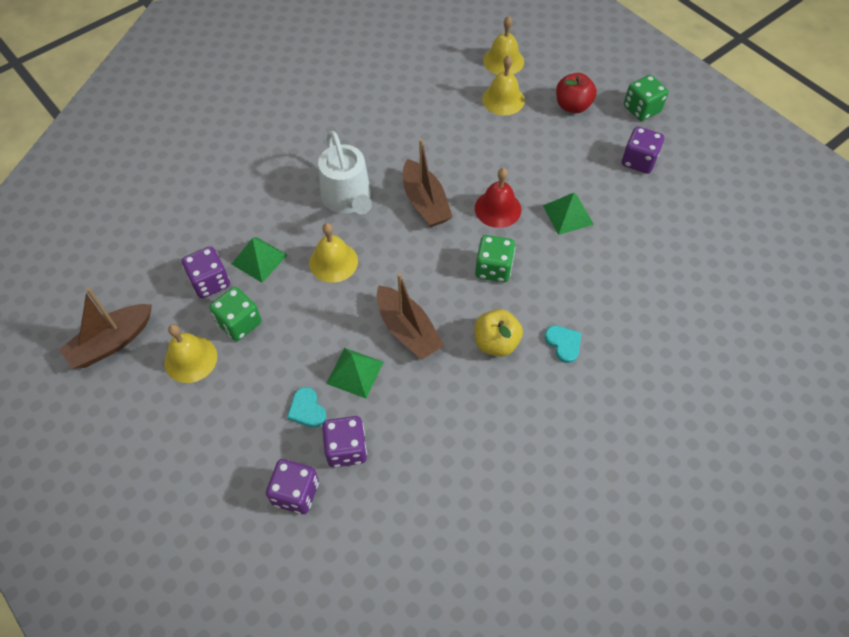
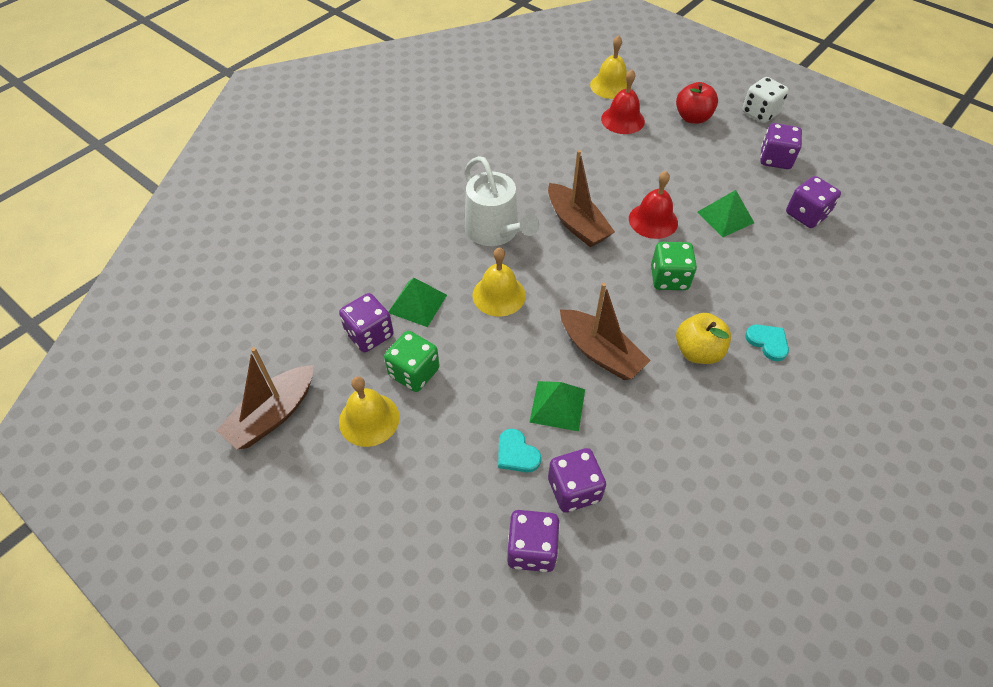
camera: 10 degrees left, 5 degrees down
yellow bell [482,55,525,115] -> red bell [601,69,645,134]
green dice [624,75,669,121] -> white dice [742,77,789,123]
none -> purple dice [786,176,841,228]

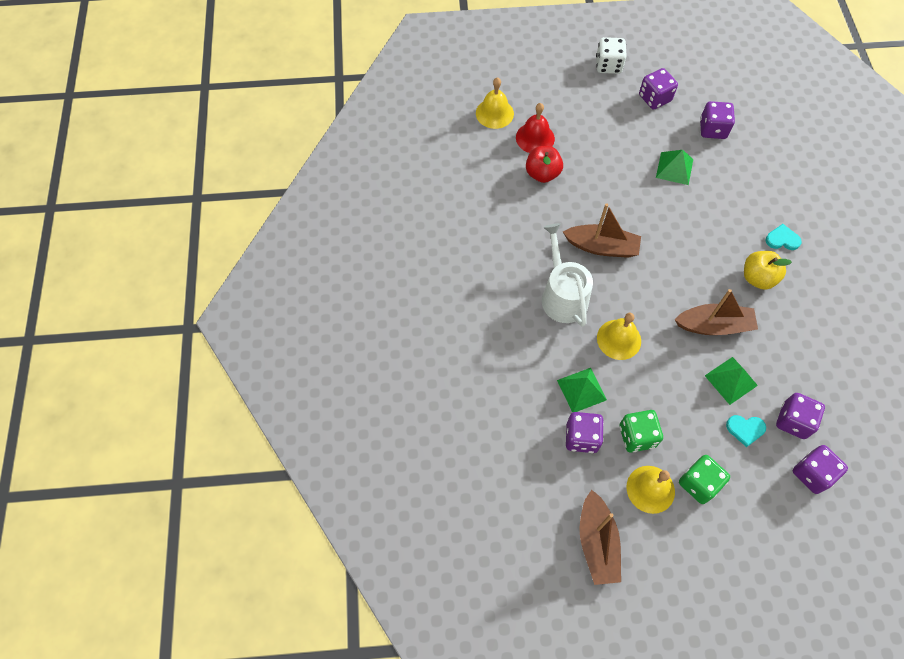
camera: 45 degrees left, 10 degrees up
white watering can [465,156,539,246] -> white watering can turned 120 degrees counterclockwise [542,223,593,327]
red bell [629,171,678,239] -> none
green dice [651,242,697,290] -> green dice moved to [679,455,730,504]
red apple [676,82,718,124] -> red apple moved to [526,146,563,183]

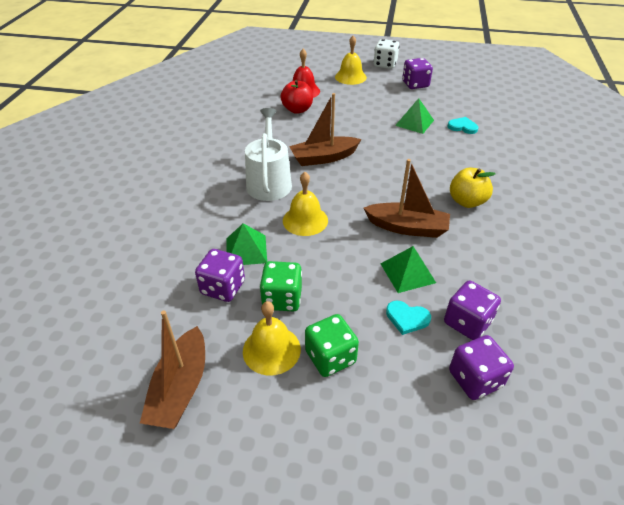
camera: 15 degrees right, 20 degrees down
yellow bell [476,77,514,129] -> yellow bell moved to [335,36,367,85]
brown boat [563,203,641,258] -> brown boat turned 135 degrees clockwise [289,93,362,166]
purple dice [700,101,735,139] -> none
turquoise heart [765,224,802,250] -> turquoise heart moved to [448,117,478,134]

